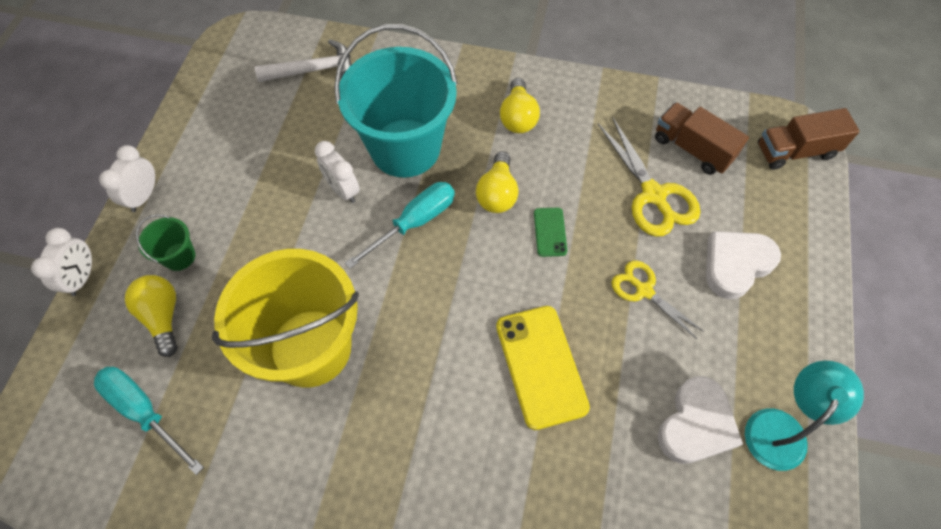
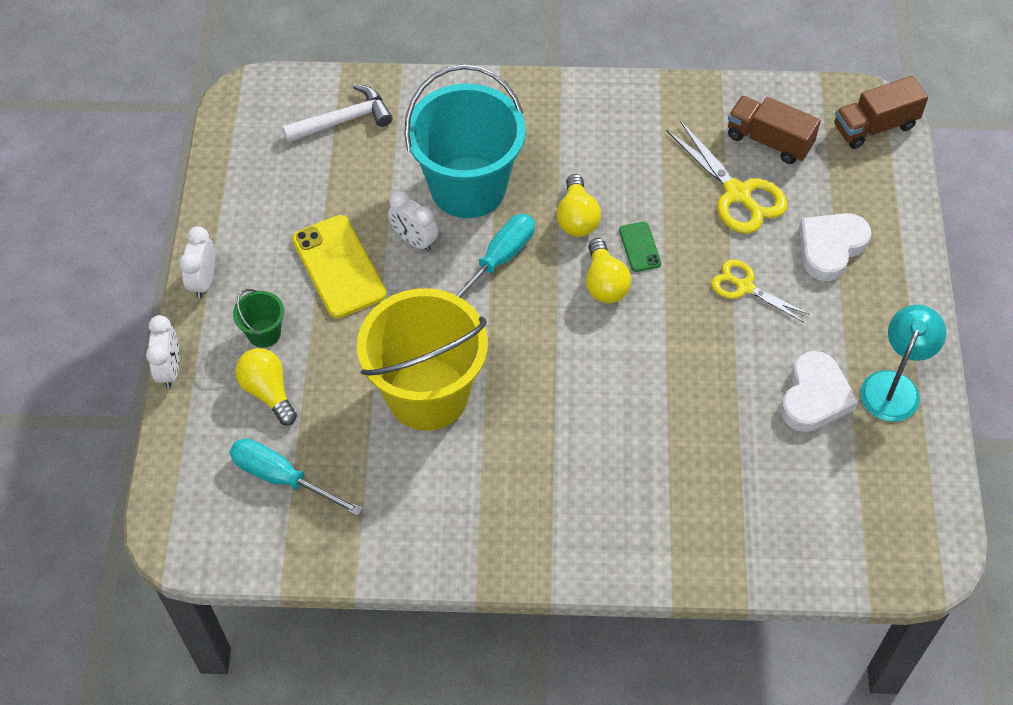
camera: 10 degrees left, 5 degrees down
yellow phone [496,306,590,430] -> yellow phone moved to [292,215,387,318]
yellow light bulb [500,78,540,133] -> yellow light bulb moved to [586,238,631,303]

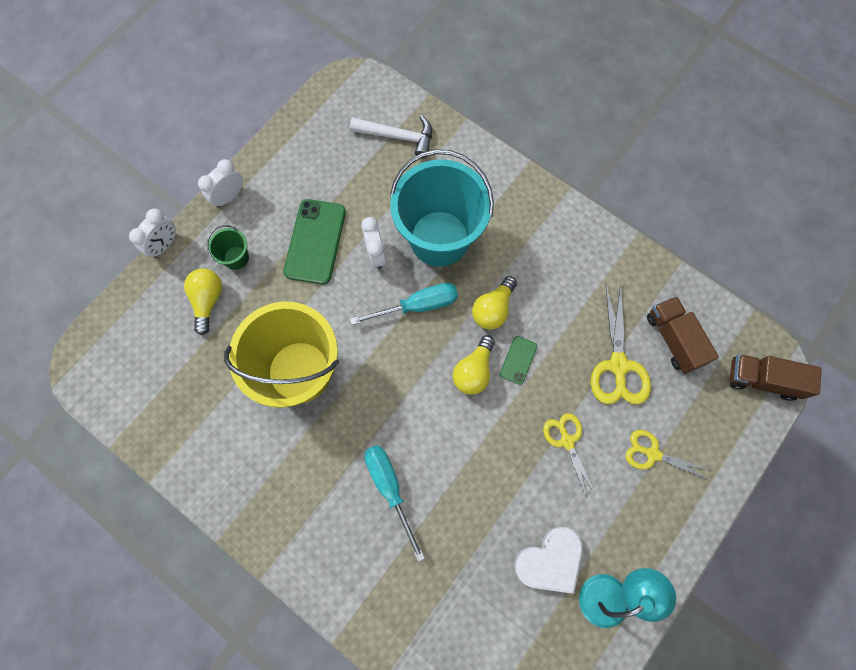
camera: 35 degrees right, 15 degrees up
turquoise screwdriver [229,438,363,516] -> turquoise screwdriver moved to [364,445,425,562]
yellow phone [292,215,387,318] -> green phone [283,199,346,284]
white heart [799,213,871,281] -> yellow scissors [625,430,709,480]

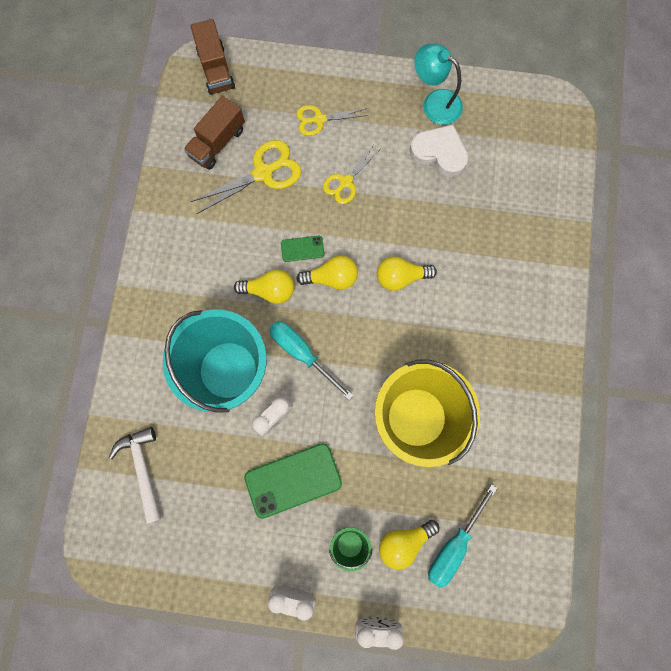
camera: 120 degrees left, 5 degrees up
turquoise screwdriver [364,445,425,562] -> turquoise screwdriver moved to [428,484,497,588]
yellow scissors [625,430,709,480] -> yellow scissors turned 90 degrees clockwise [296,105,368,136]
none -> yellow light bulb [377,256,437,291]

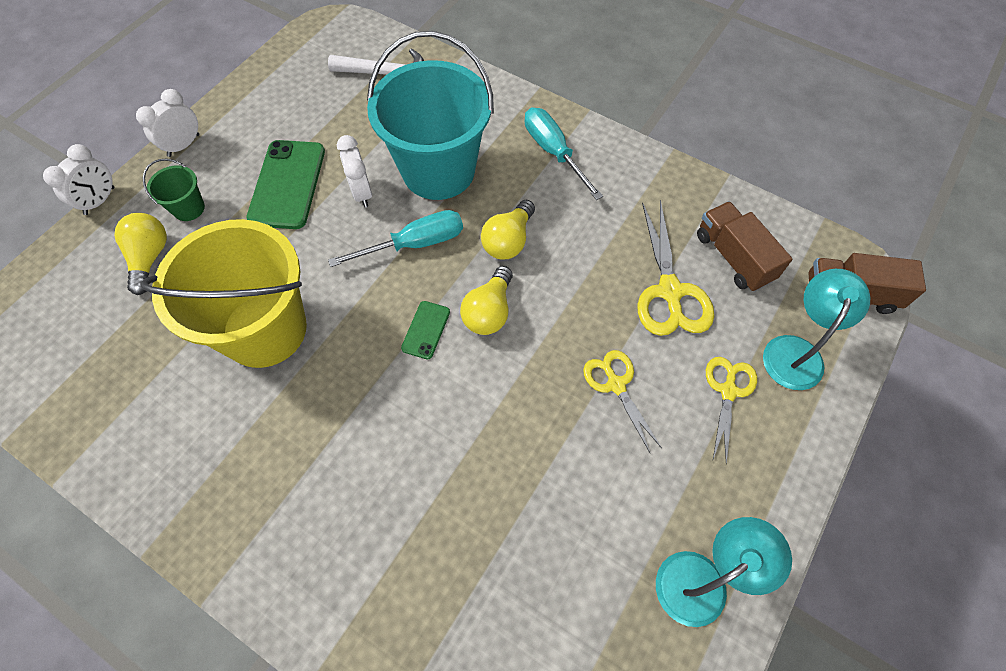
camera: 115 degrees right, 15 degrees down
green phone [281,236,324,262] -> green phone moved to [401,301,450,359]
yellow light bulb [377,256,437,291] -> none
white heart [410,125,468,177] -> none
turquoise screwdriver [428,484,497,588] -> turquoise screwdriver moved to [525,107,603,200]
none -> turquoise lamp [763,269,870,390]

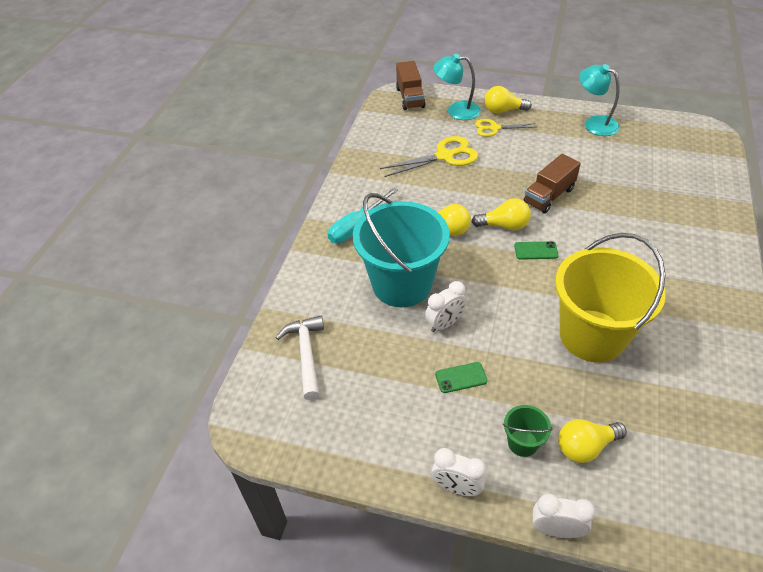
camera: 105 degrees left, 15 degrees down
green phone [246,140,325,229] -> green phone [435,362,488,393], size x0.50
turquoise screwdriver [328,210,463,267] -> none
yellow scissors [583,350,662,453] -> none
brown truck [697,201,793,292] -> brown truck moved to [524,154,581,213]
none -> yellow light bulb [484,86,532,113]

